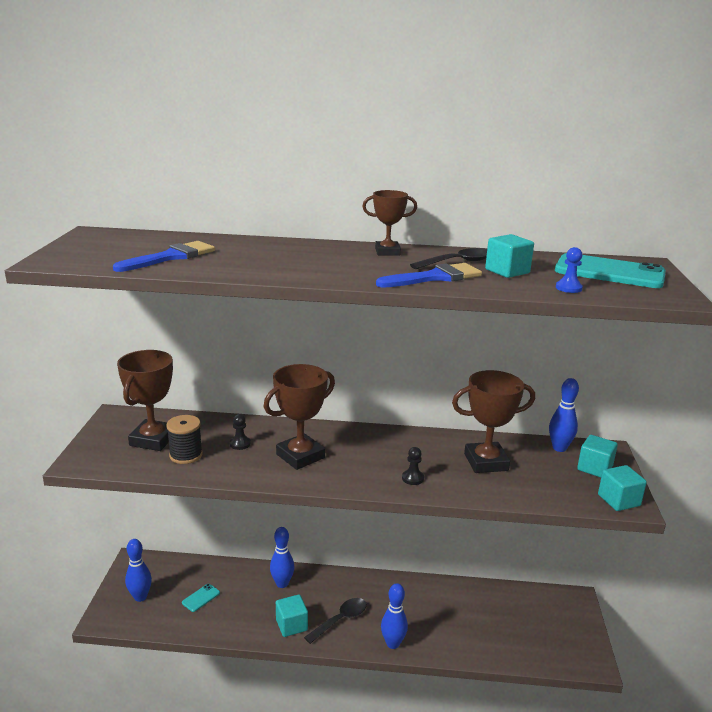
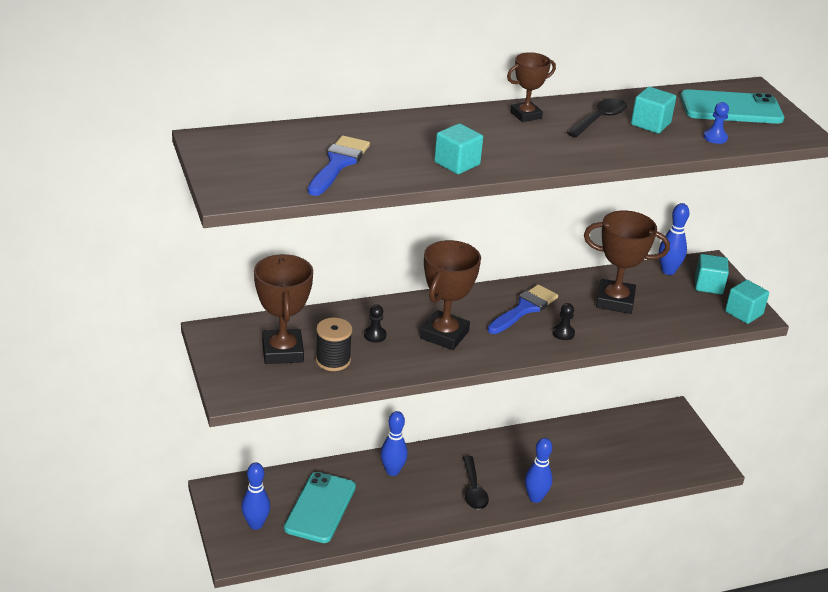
camera: 25 degrees left, 10 degrees up
turquoise phone [182,584,220,612] -> turquoise phone [284,472,356,543], size x2.22
turquoise cube [276,594,308,637] -> turquoise cube moved to [434,123,483,174]
black spoon [304,598,367,644] -> black spoon turned 150 degrees clockwise [463,456,489,510]
blue brush [376,263,482,288] -> blue brush moved to [487,284,558,334]
brown trophy [452,370,535,473] -> brown trophy turned 45 degrees clockwise [584,210,670,314]

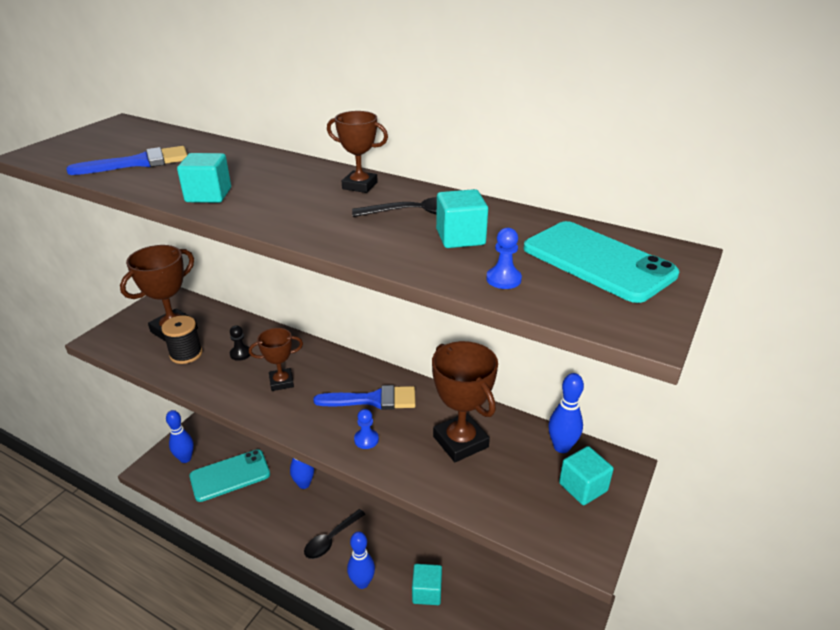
camera: 50 degrees right, 0 degrees up
brown trophy [420,240,481,350] -> brown trophy [249,328,303,391], size x0.60
black pawn [553,303,575,340] -> blue pawn [354,409,379,449]
turquoise cube [725,280,769,324] -> turquoise cube moved to [412,564,442,605]

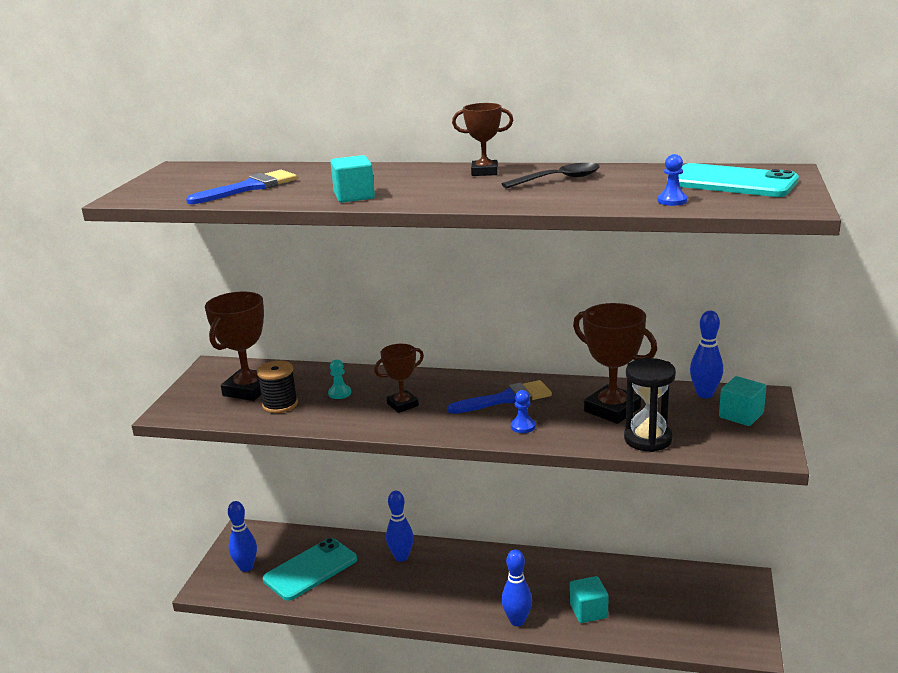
camera: 15 degrees left, 10 degrees down
black pawn [230,325,250,361] -> turquoise pawn [328,359,351,399]
black spoon [304,509,365,559] -> none
turquoise cube [436,189,488,248] -> none
none -> black hourglass [624,358,676,452]

